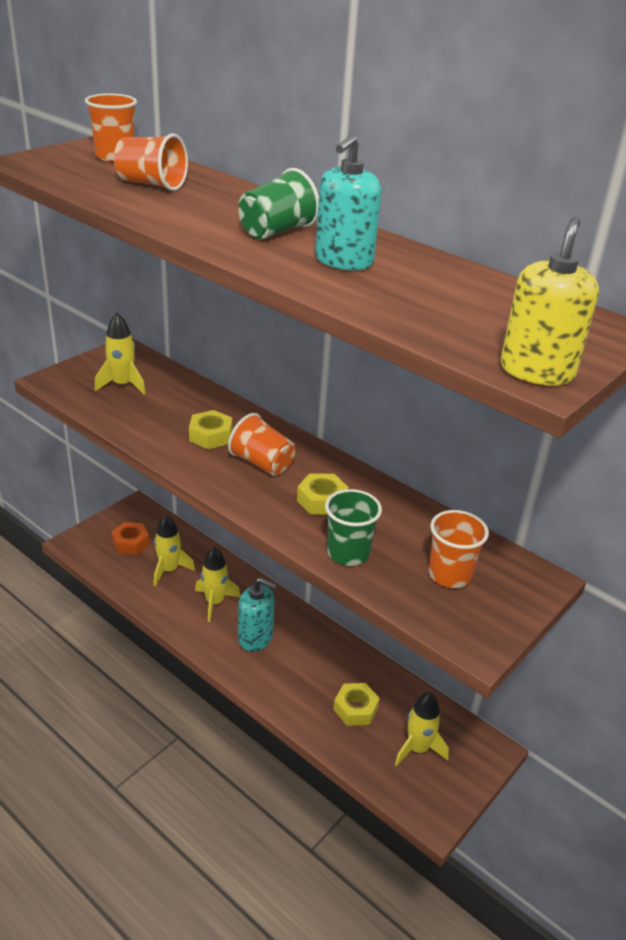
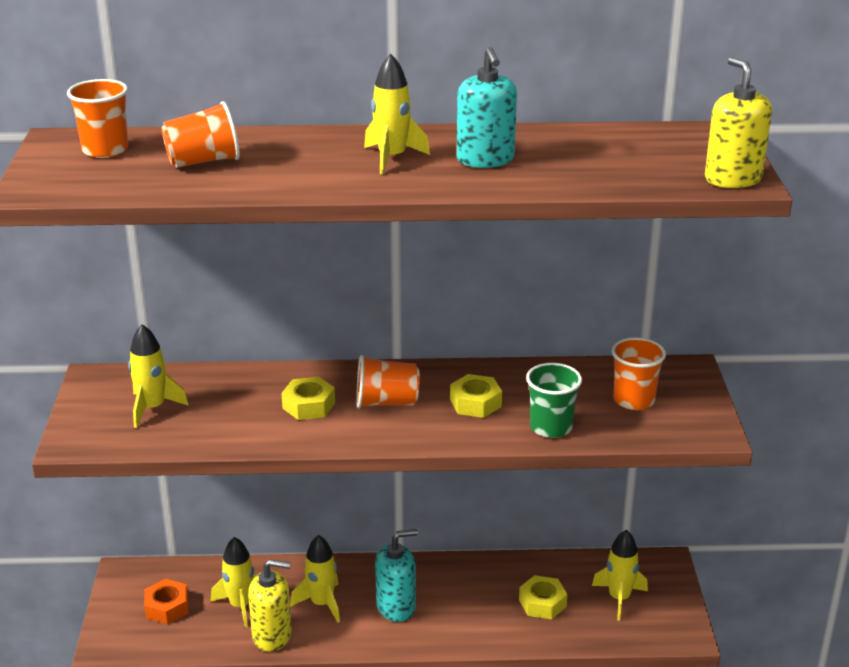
camera: 40 degrees left, 5 degrees down
green cup [238,168,319,240] -> yellow rocket [364,54,430,174]
none -> yellow soap dispenser [248,559,292,652]

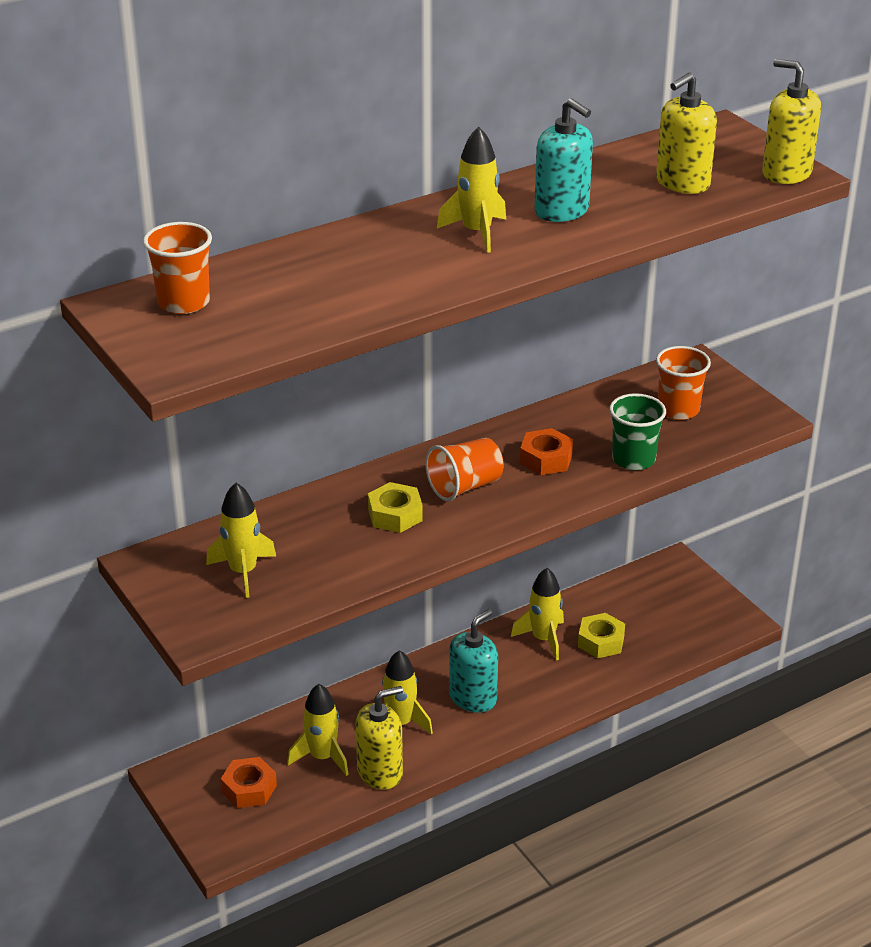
camera: 30 degrees left, 5 degrees up
orange cup [161,101,240,168] -> none
yellow nut [450,374,502,418] -> orange nut [520,428,573,475]
yellow rocket [592,530,648,621] -> yellow rocket moved to [511,568,564,660]
none -> yellow soap dispenser [656,72,717,194]

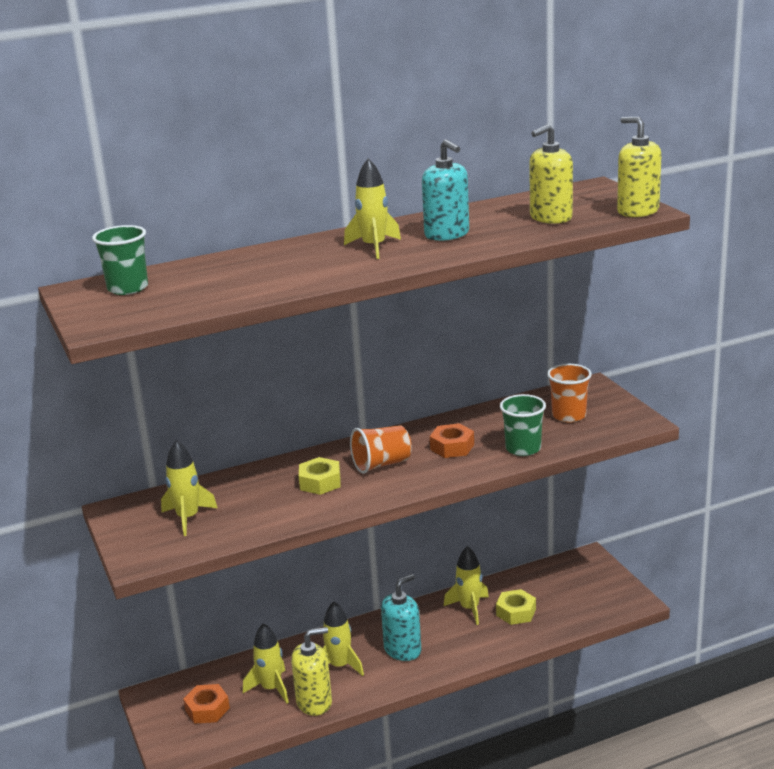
camera: 10 degrees right, 10 degrees down
orange cup [143,222,212,314] -> green cup [92,225,148,295]

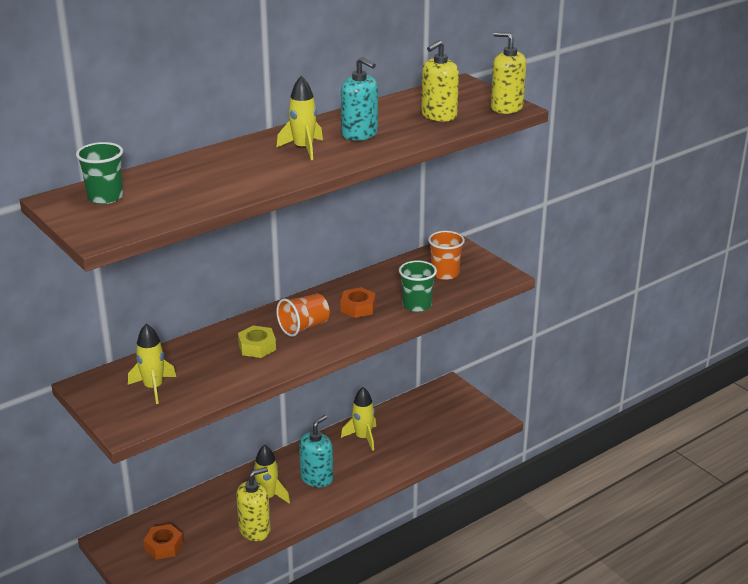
camera: 15 degrees left, 5 degrees up
yellow rocket [243,623,289,704] -> none
yellow nut [496,589,536,625] -> none

